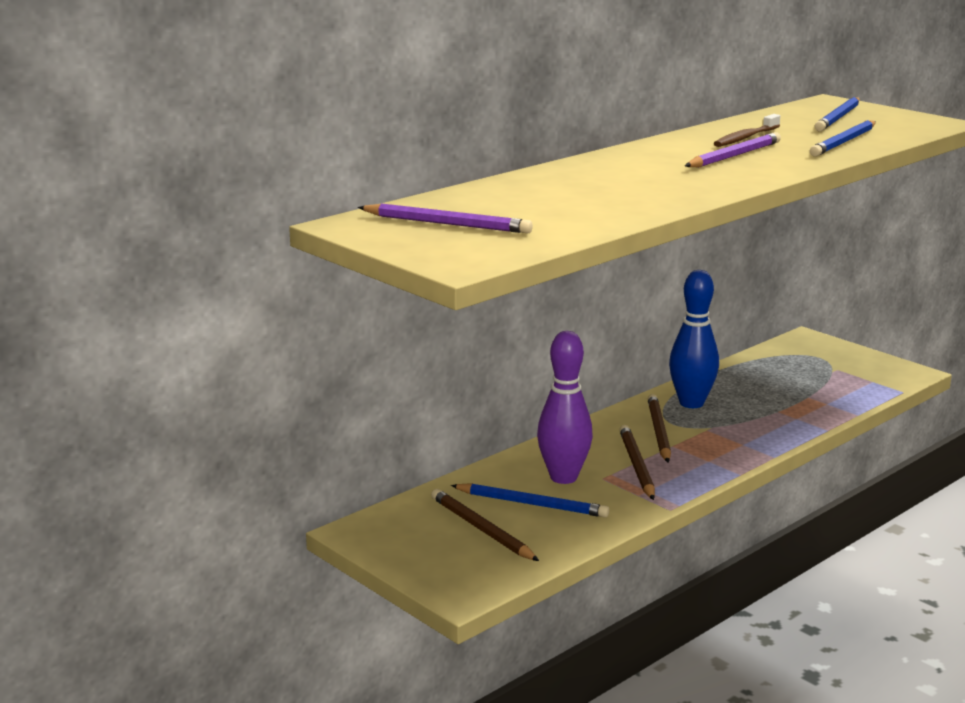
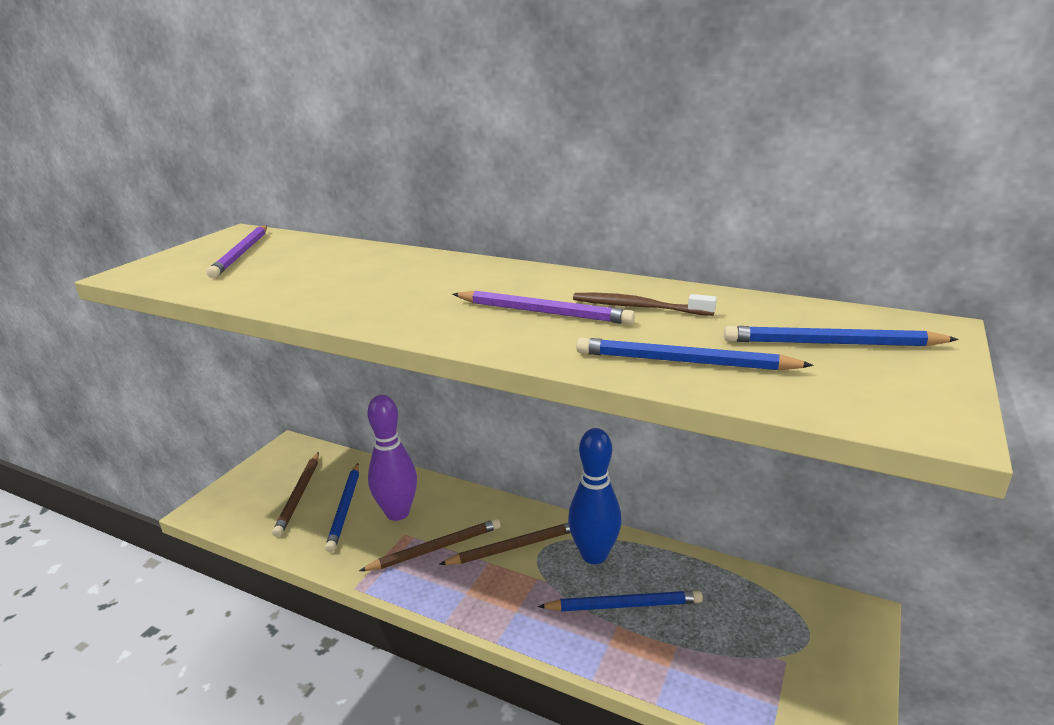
camera: 70 degrees right, 5 degrees up
brown pencil [431,489,539,561] -> brown pencil turned 150 degrees clockwise [272,452,319,537]
none -> blue pencil [538,591,703,611]

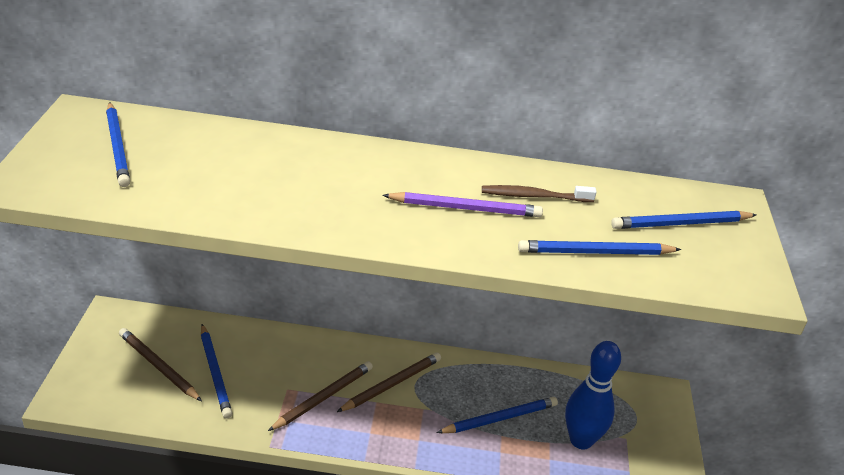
camera: 25 degrees left, 10 degrees up
purple pencil [207,225,267,278] -> blue pencil [106,102,130,187]
brown pencil [272,452,319,537] -> brown pencil turned 150 degrees clockwise [119,328,202,401]
purple bowling pin [367,395,417,521] -> none
blue bowling pin [568,428,621,564] -> blue bowling pin moved to [565,341,621,450]

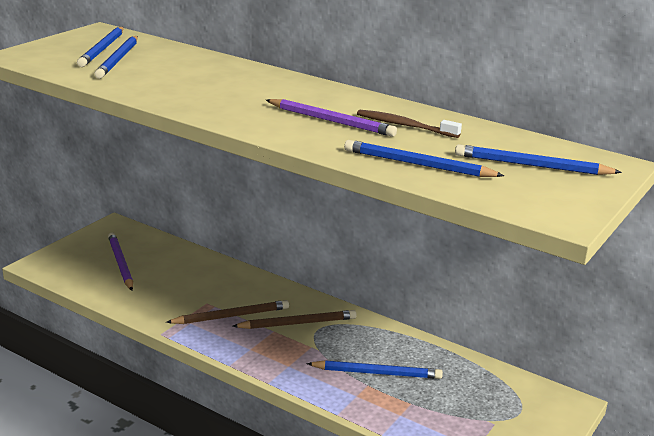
camera: 30 degrees right, 10 degrees down
brown pencil [119,328,202,401] -> purple pencil [108,232,133,291]
blue pencil [201,324,232,418] -> blue pencil moved to [94,36,138,79]
blue bowling pin [565,341,621,450] -> none

